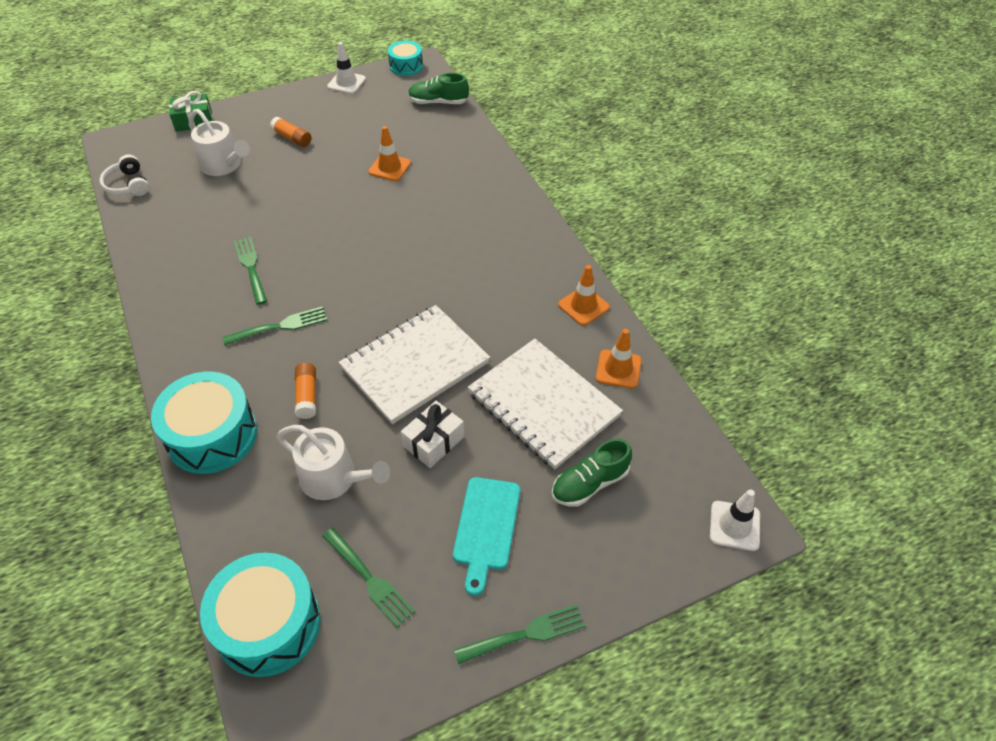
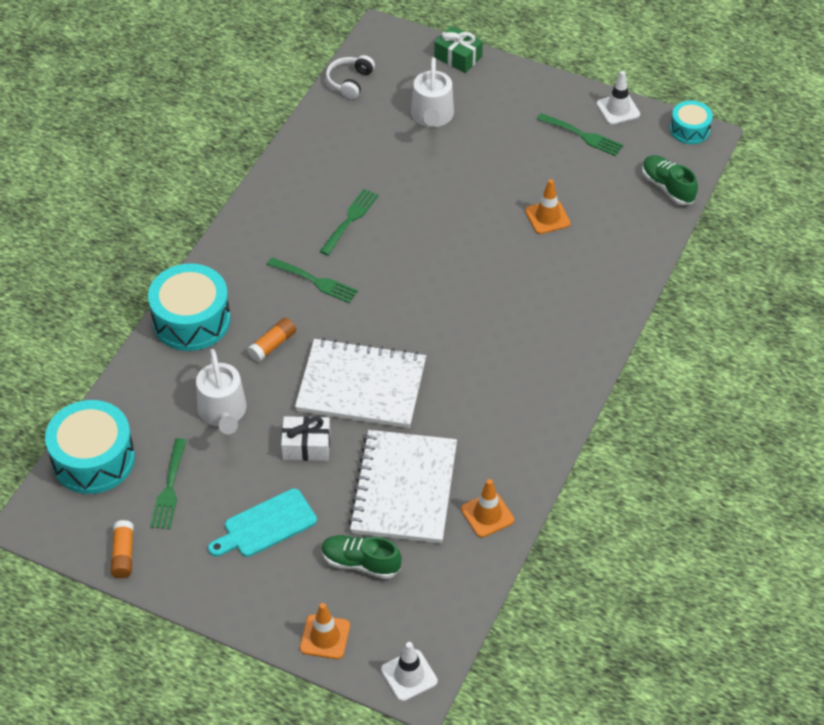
camera: 50 degrees right, 0 degrees up
orange glue stick [270,117,311,147] -> orange glue stick moved to [110,520,134,578]
green fork [454,604,585,664] -> green fork moved to [537,113,623,156]
orange traffic cone [558,265,610,326] -> orange traffic cone moved to [300,603,350,659]

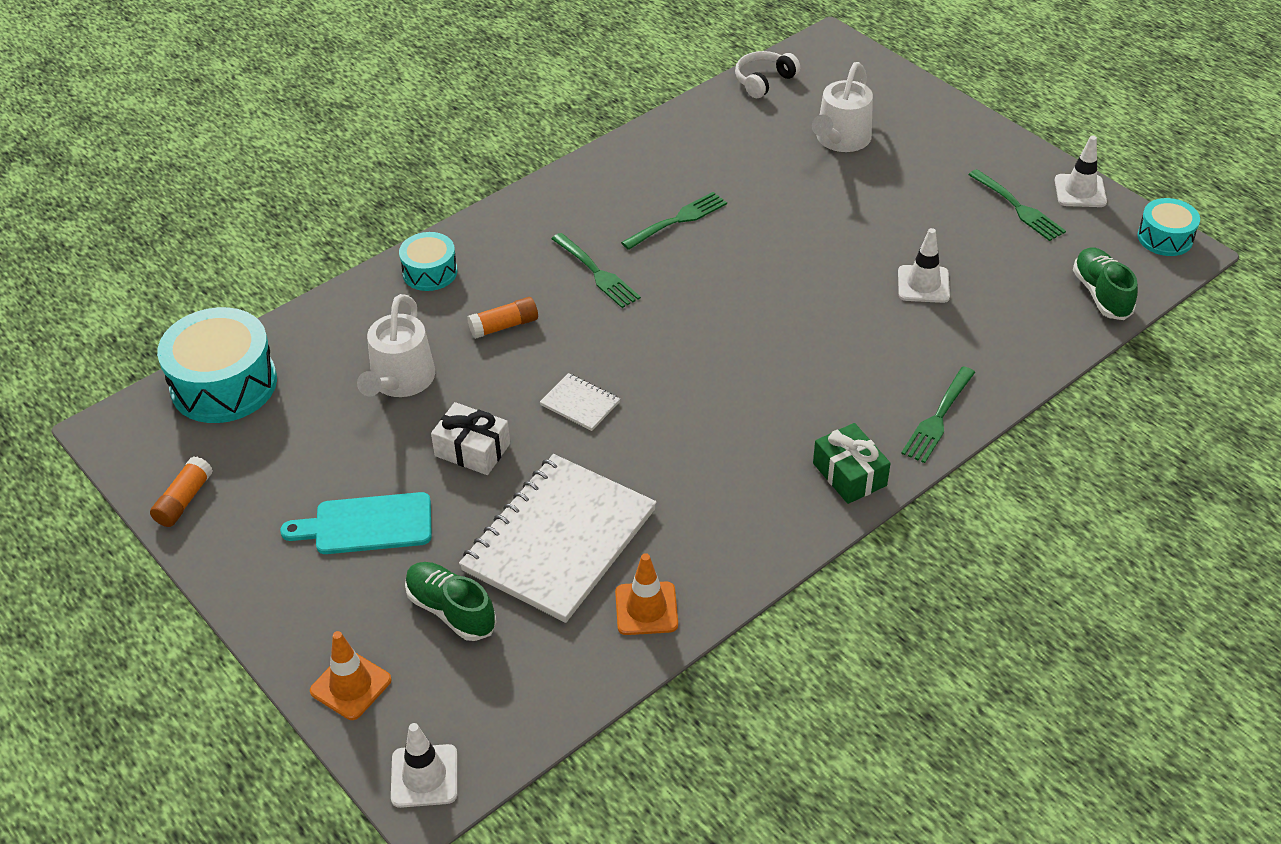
camera: 25 degrees right, 5 degrees down
turquoise drum [148,263,231,351] -> turquoise drum [399,232,457,291], size x0.56
green fork [150,438,187,529] -> green fork moved to [901,366,975,463]
white notebook [295,338,426,428] -> white notebook [540,373,620,431], size x0.42
green gift [434,26,483,73] -> green gift moved to [813,423,891,504]
orange traffic cone [525,179,571,234] -> white traffic cone [898,228,950,303]

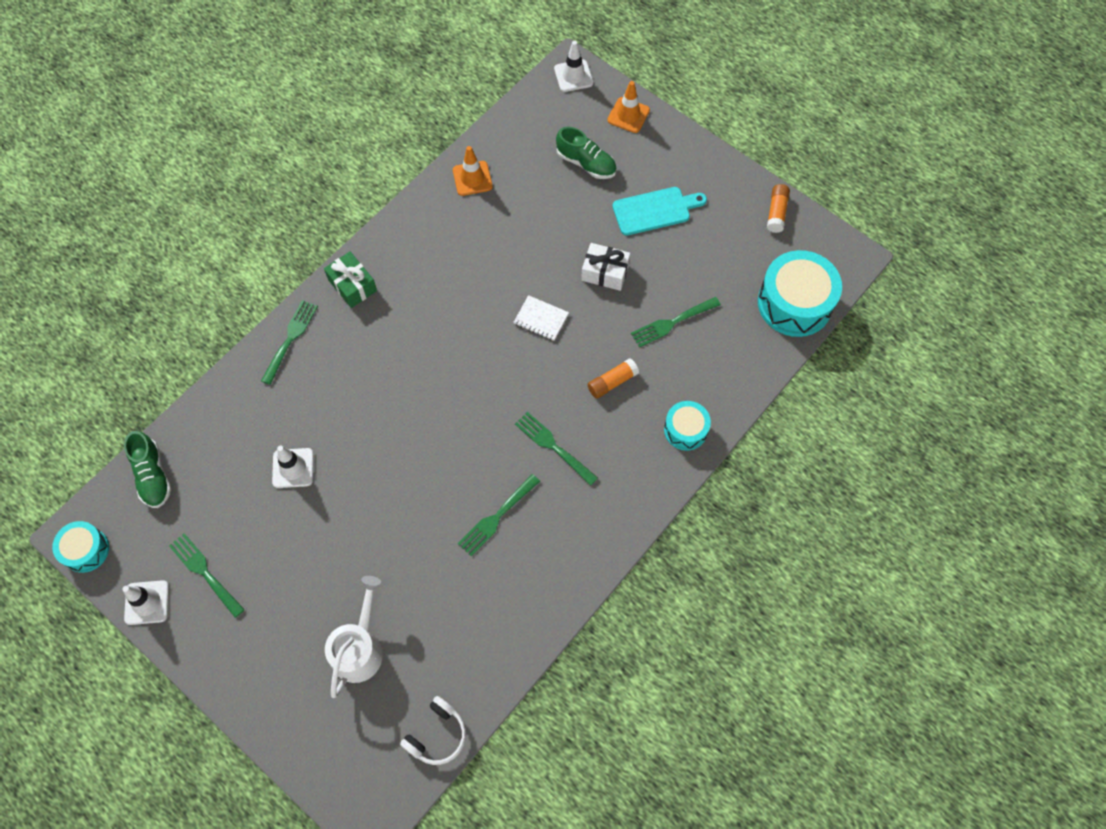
camera: 170 degrees right, 20 degrees up
white watering can [357,294,435,397] -> green fork [631,297,721,347]
white notebook [459,454,657,623] -> none

